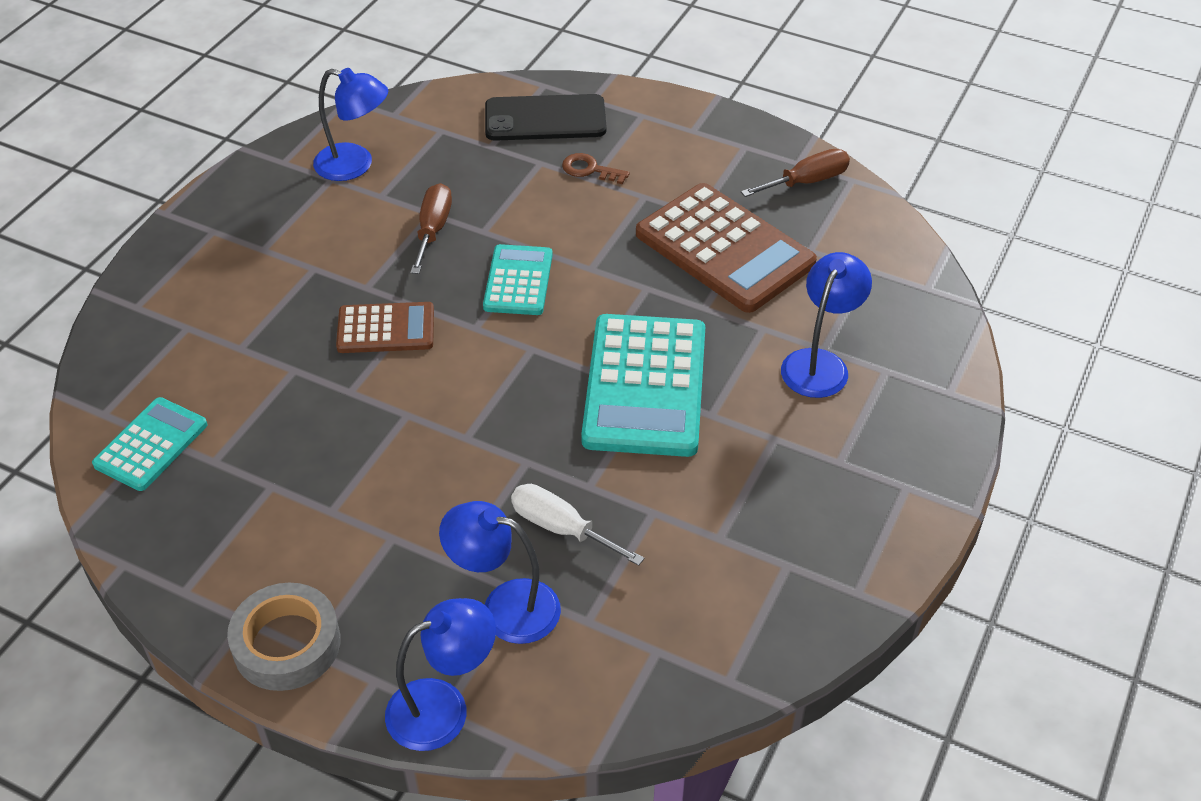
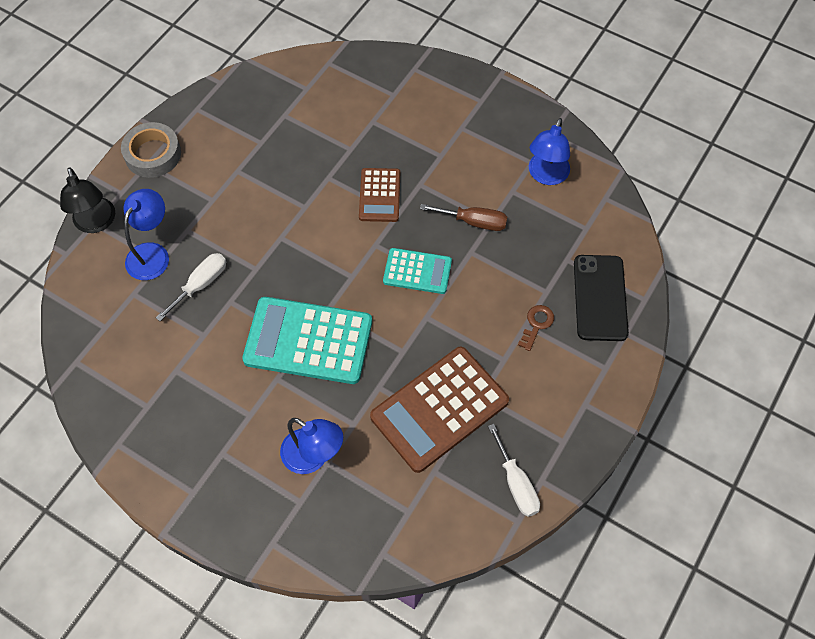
camera: 95 degrees right, 15 degrees up
turquoise calculator [92,397,208,491] -> none
blue lamp [385,598,496,751] -> black lamp [60,167,115,233]
brown screwdriver [741,149,850,197] -> white screwdriver [488,424,540,517]

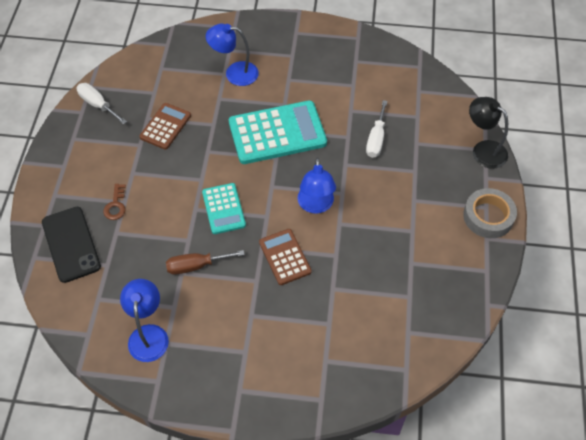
camera: 155 degrees right, 5 degrees down
blue lamp [123,189,169,280] -> blue lamp moved to [298,157,336,214]
brown calculator [370,347,509,473] -> brown calculator [139,103,191,150], size x0.56
turquoise calculator [383,248,452,294] -> turquoise calculator turned 90 degrees counterclockwise [202,183,246,234]

